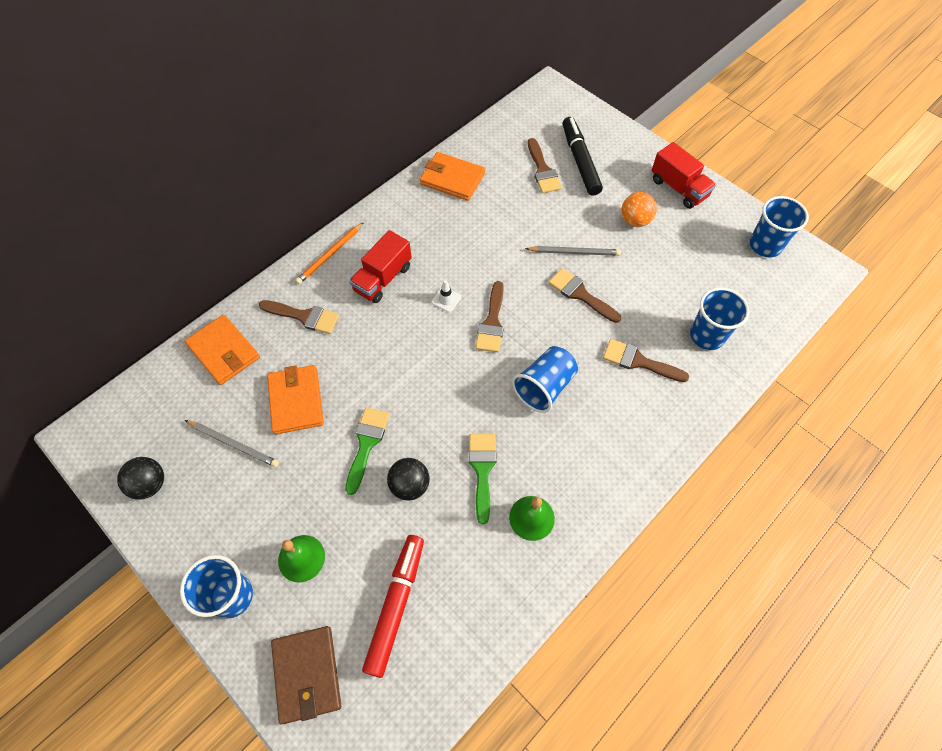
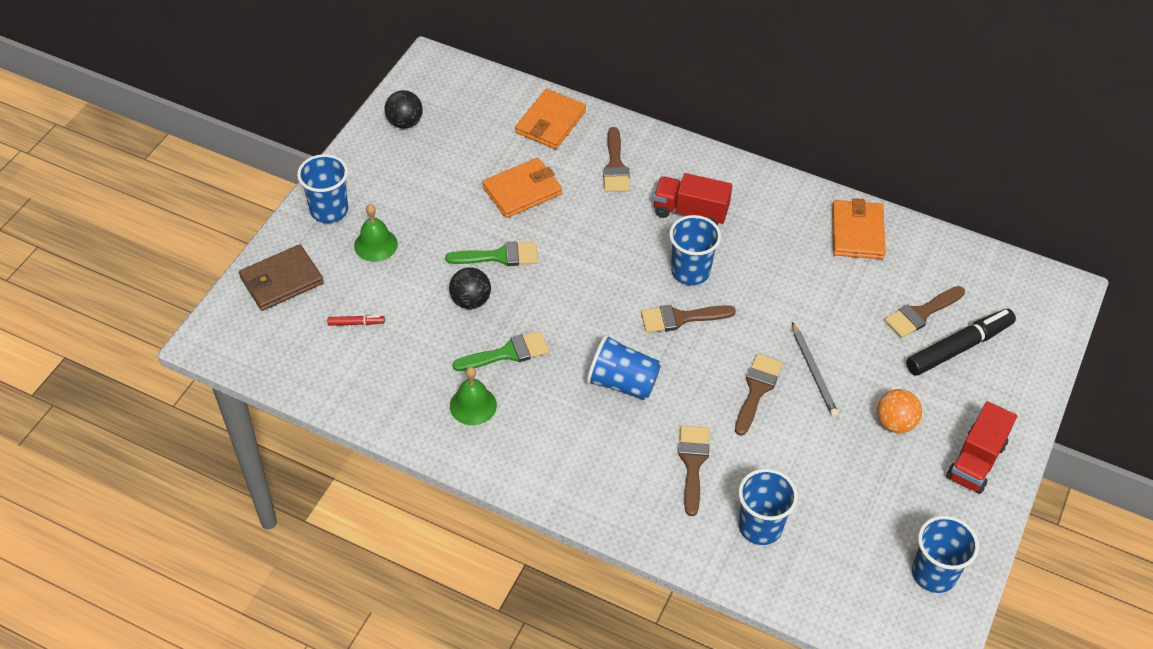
camera: 70 degrees right, 10 degrees down
grey pencil [185,420,279,467] -> none
orange pencil [295,222,364,284] -> none
red marker [362,535,424,678] -> red marker [327,315,385,326], size x0.44
white traffic cone [431,280,461,312] -> blue cup [669,215,721,285]

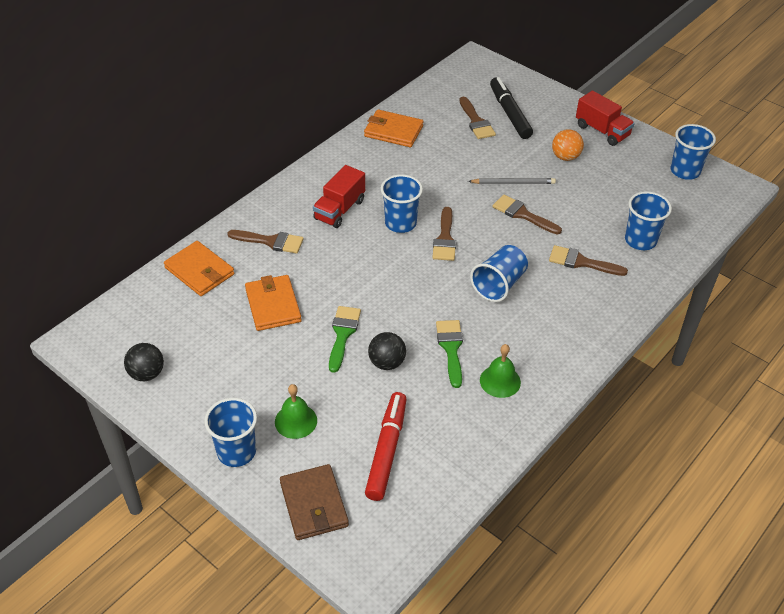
camera: 75 degrees left, 5 degrees down
red marker [327,315,385,326] -> red marker [365,392,407,501], size x2.26

